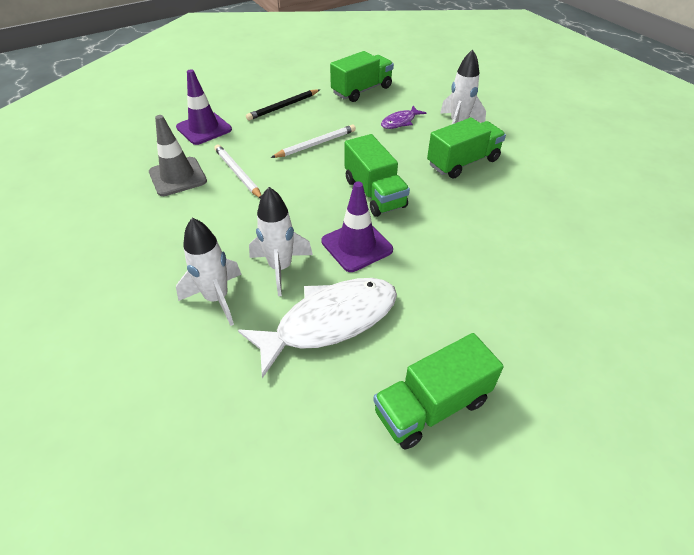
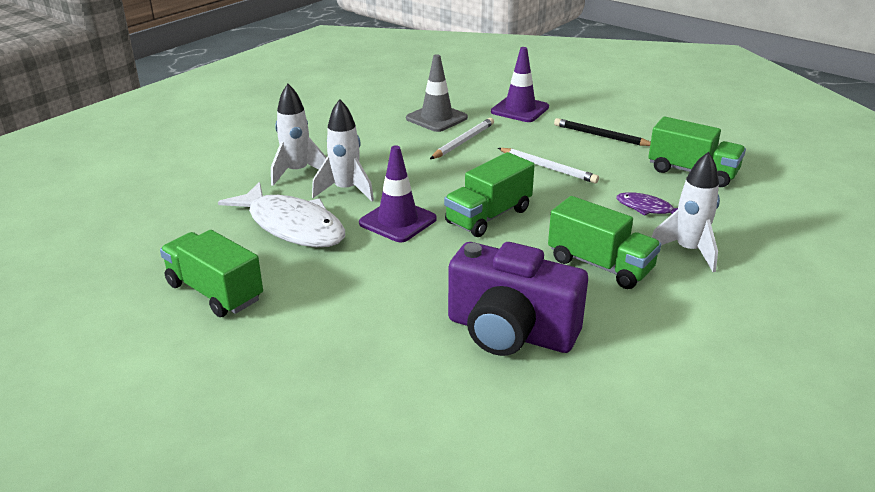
camera: 70 degrees right, 15 degrees down
none -> purple camera [448,242,588,356]

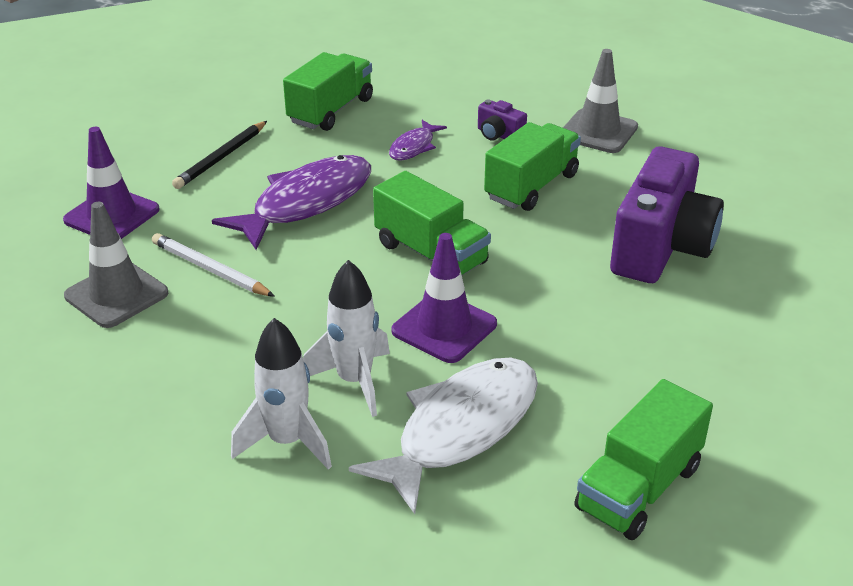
camera: 90 degrees left, 5 degrees up
white pencil [498,148,599,183] -> purple fish [212,155,371,250]
white rocket [652,152,720,272] -> purple camera [478,100,527,141]
none -> grey traffic cone [563,49,638,153]

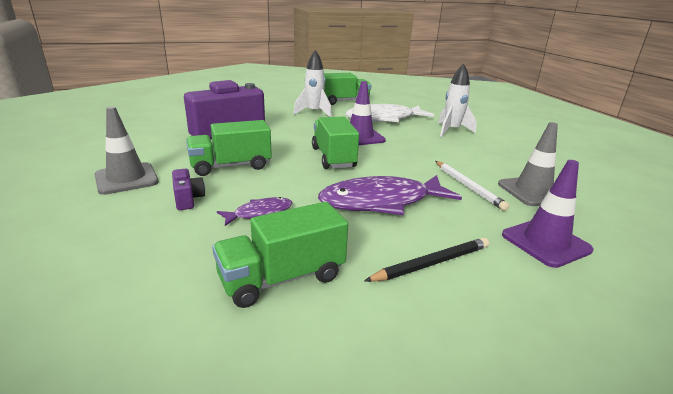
camera: 150 degrees left, 10 degrees down
white rocket [303,260,390,417] -> white rocket moved to [293,50,332,117]

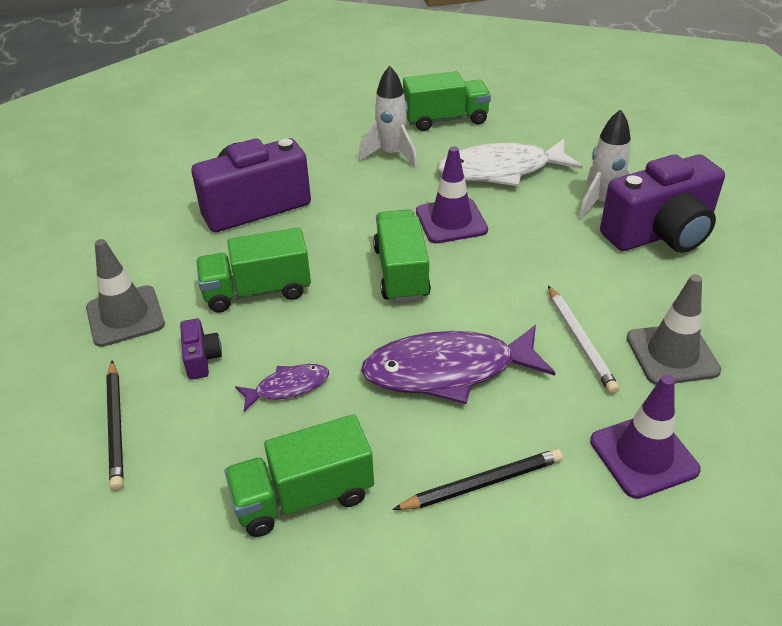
camera: 10 degrees right, 15 degrees up
none -> black pencil [106,361,124,491]
none -> purple camera [600,154,725,253]

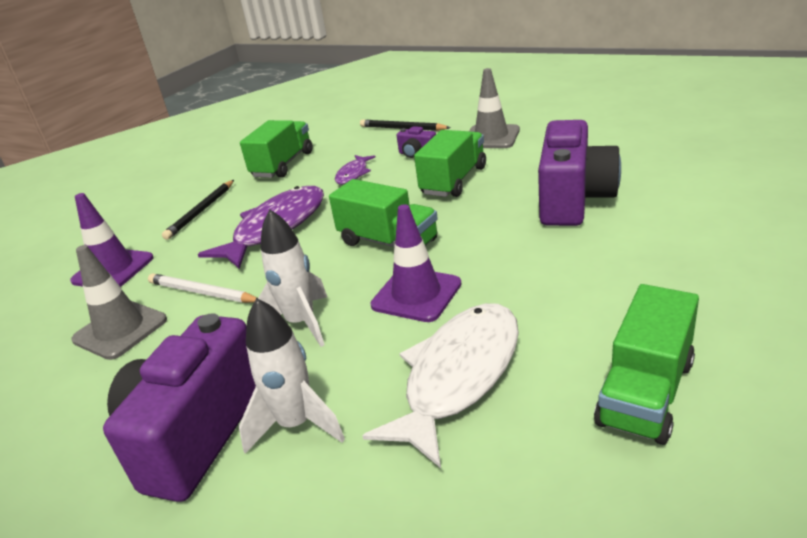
camera: 135 degrees right, 10 degrees down
white rocket [359,66,417,168] -> white rocket moved to [258,210,327,347]

